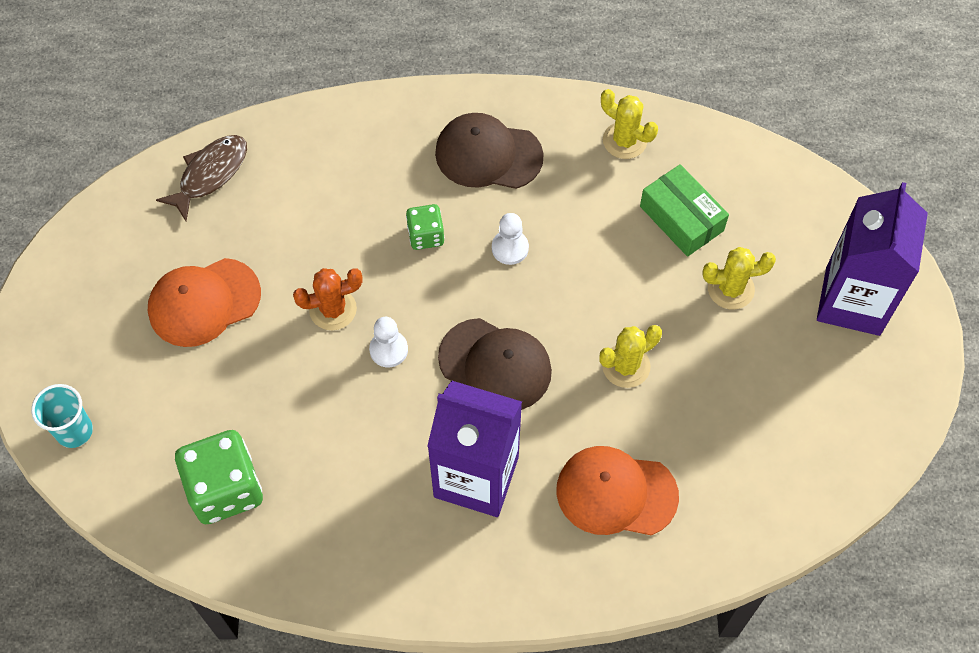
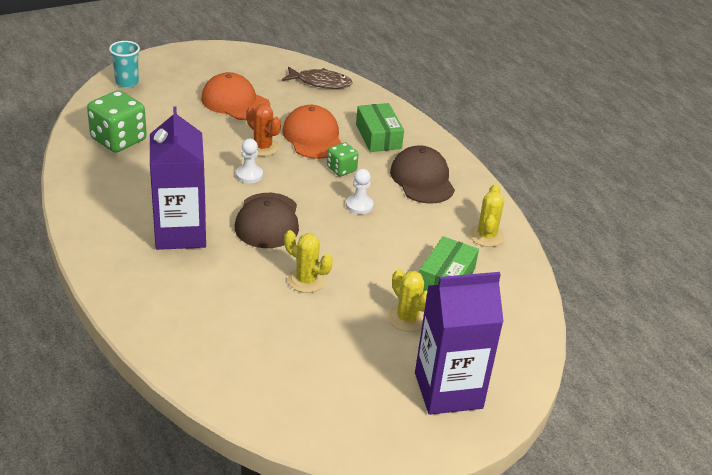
camera: 60 degrees right, 25 degrees down
orange cap [557,446,679,536] -> orange cap moved to [282,105,341,159]
none -> green box [356,103,404,152]

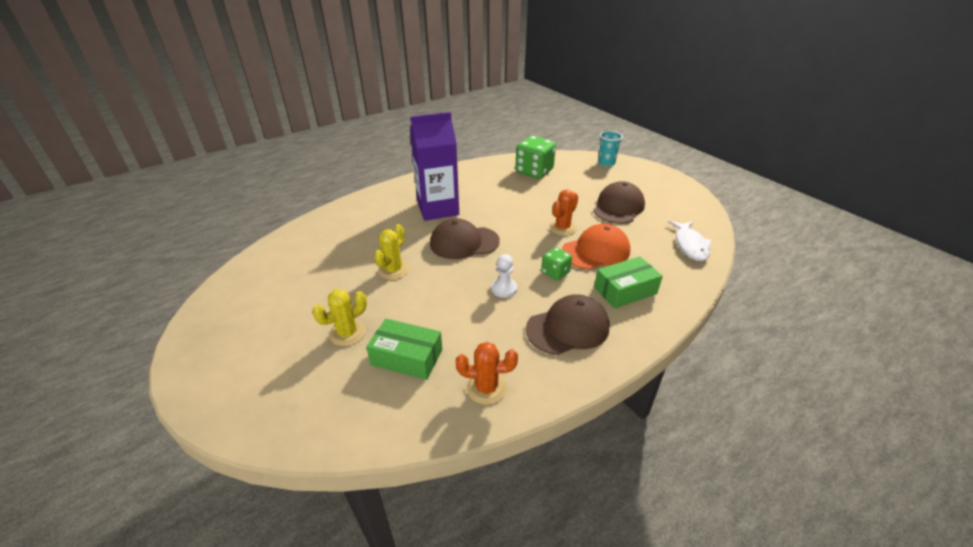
camera: 85 degrees right, 0 degrees up
orange cap [201,72,270,120] -> brown cap [593,181,645,224]
white pawn [236,139,263,183] -> none
brown fish [282,66,353,89] -> white fish [668,221,712,261]
purple carton [415,272,504,415] -> none
yellow cactus [469,184,504,247] -> orange cactus [456,342,518,405]

